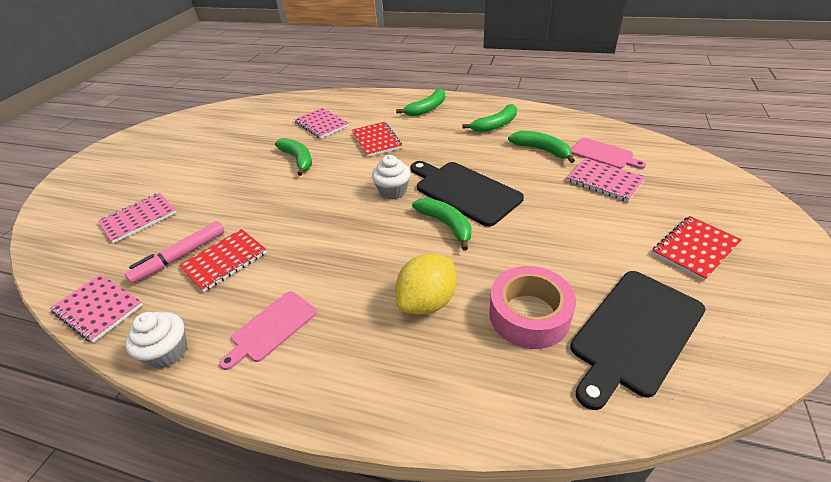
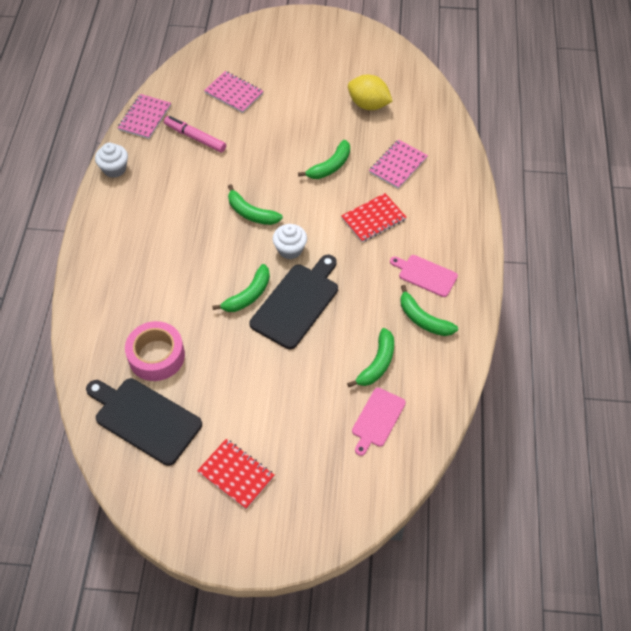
camera: 75 degrees right, 15 degrees up
red notebook [179,229,267,292] -> none
pink cutting board [219,291,317,370] -> pink cutting board moved to [390,255,458,297]
yellow lemon [395,253,457,315] -> yellow lemon moved to [348,75,393,110]
green banana [396,89,445,116] -> green banana moved to [228,184,283,225]
pink notebook [567,158,646,202] -> none

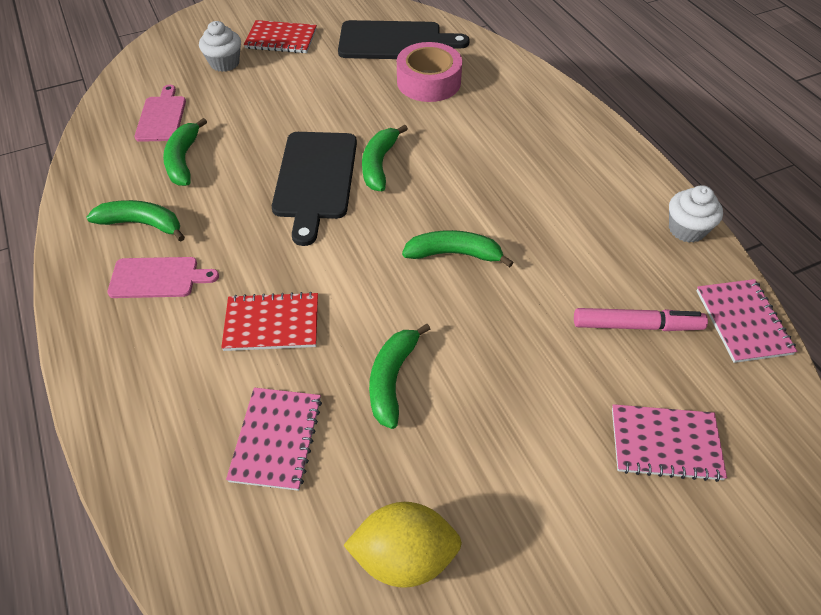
camera: 150 degrees right, 5 degrees down
white cupcake [273,224,307,259] -> white cupcake moved to [199,21,241,72]
red notebook [341,193,407,243] -> red notebook turned 60 degrees clockwise [221,292,318,351]

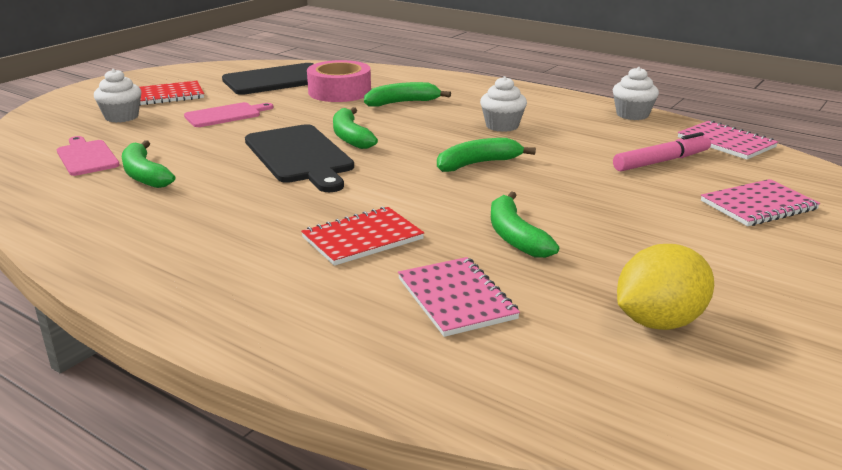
camera: 30 degrees left, 25 degrees down
green banana [86,200,185,241] -> green banana moved to [364,82,451,106]
pink cutting board [107,257,219,298] -> pink cutting board moved to [184,102,274,127]
none -> white cupcake [480,76,527,132]

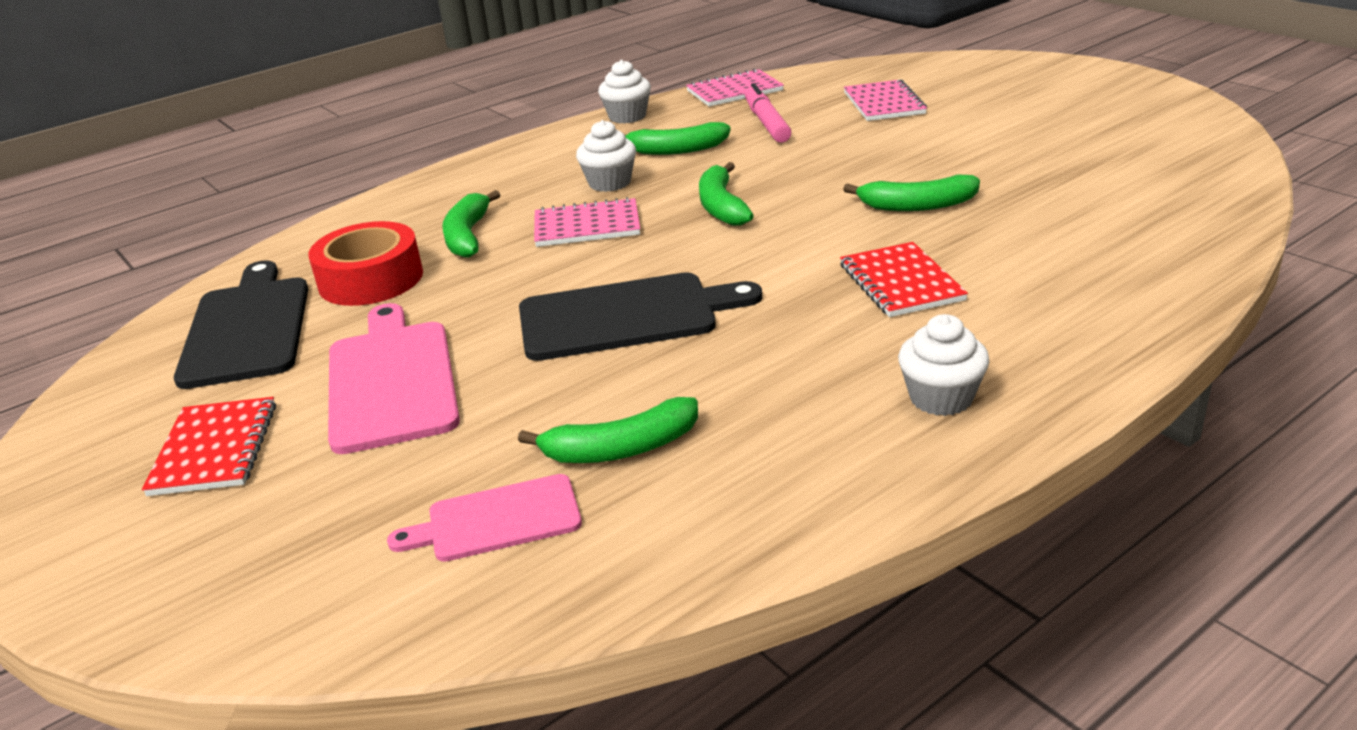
camera: 70 degrees left, 5 degrees up
white cupcake [94,69,141,123] -> white cupcake moved to [898,314,990,416]
pink cutting board [184,102,274,127] -> pink cutting board [328,303,460,454], size x1.66
pink tape [307,60,371,102] -> red tape [308,221,423,306]
green banana [333,107,378,149] -> green banana moved to [624,122,731,155]
pink notebook [398,257,520,337] -> pink notebook moved to [534,197,640,247]
yellow lemon [617,244,714,330] -> none

